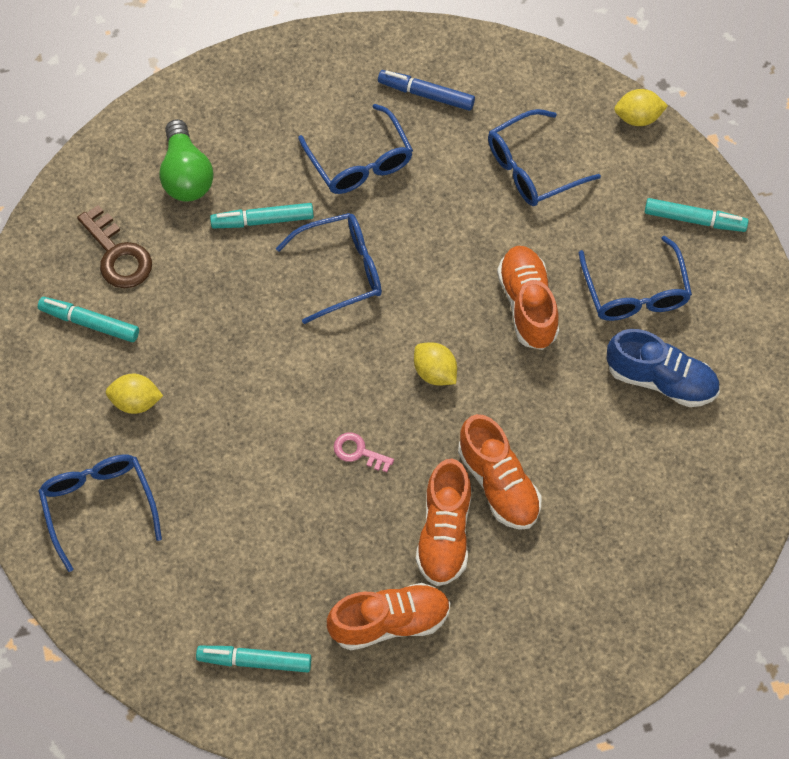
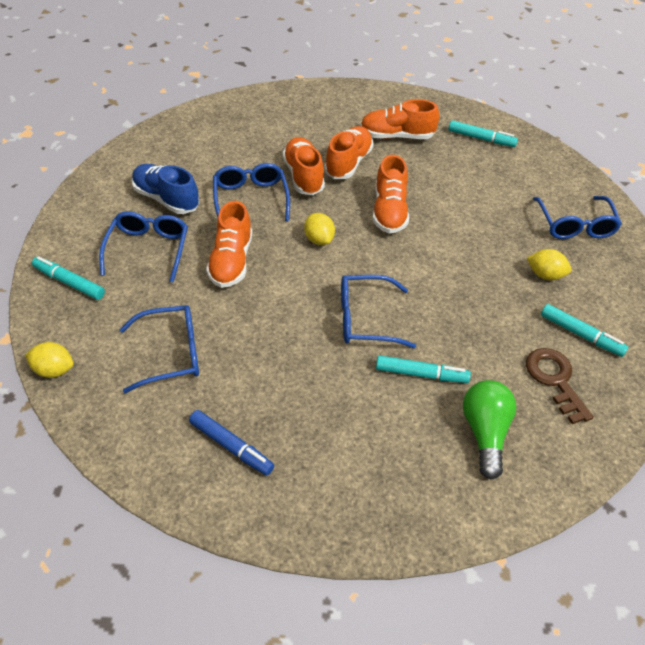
camera: 165 degrees left, 15 degrees down
blue glasses [298,104,413,194] -> blue glasses moved to [213,163,290,221]
pink key [334,432,394,472] -> orange shoe [373,155,409,234]

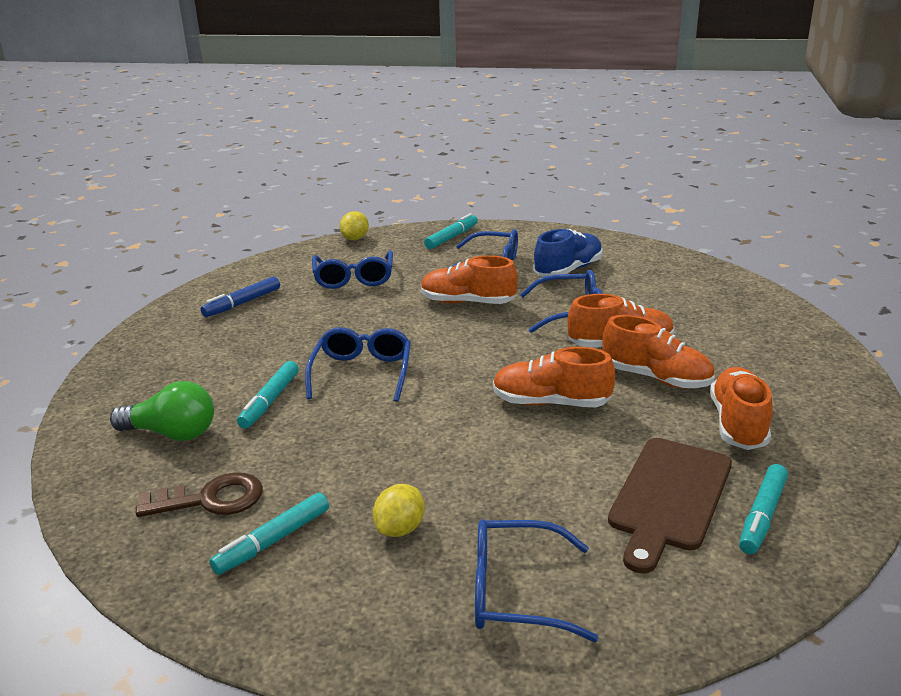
camera: 100 degrees right, 20 degrees down
yellow lemon [304,213,335,245] -> none
none -> brown cutting board [608,438,732,574]

